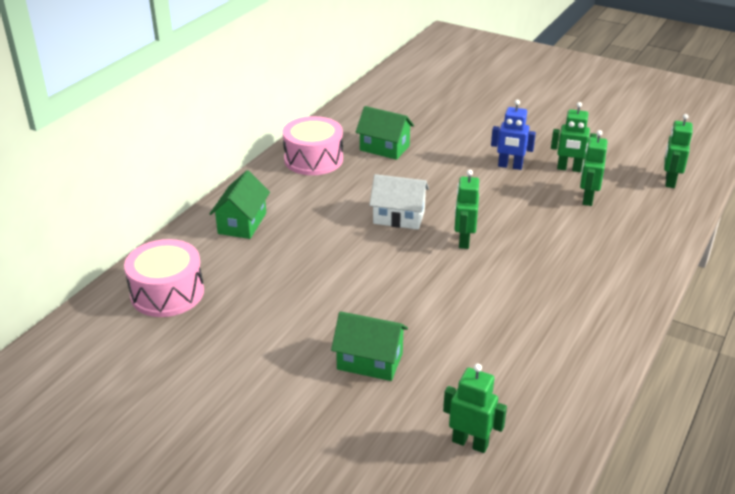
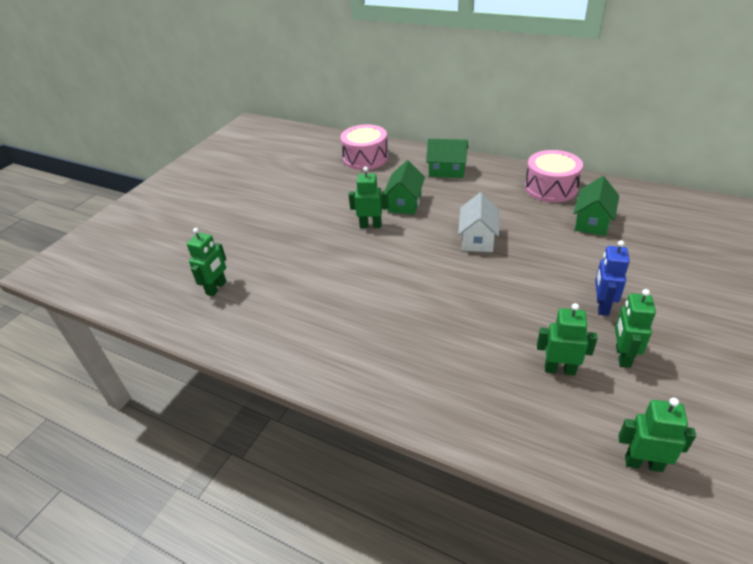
camera: 90 degrees right, 5 degrees up
green house [331,311,408,381] -> green house moved to [385,160,425,214]
green robot [454,170,479,249] -> green robot moved to [349,167,389,228]

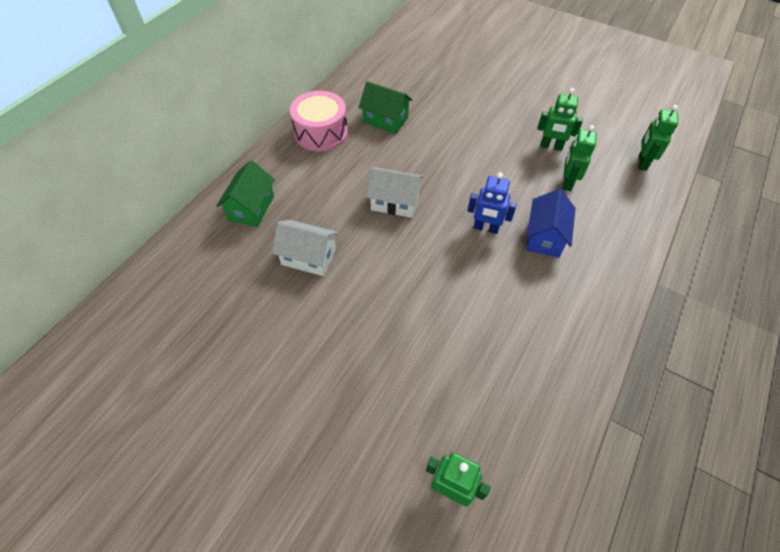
camera: 90 degrees left, 15 degrees up
pink drum [341,124,388,170] -> none
green robot [349,167,389,228] -> none
green house [385,160,425,214] -> white house [272,220,338,276]
blue robot [595,240,630,316] -> blue robot moved to [467,172,517,234]
none -> blue house [526,189,576,258]

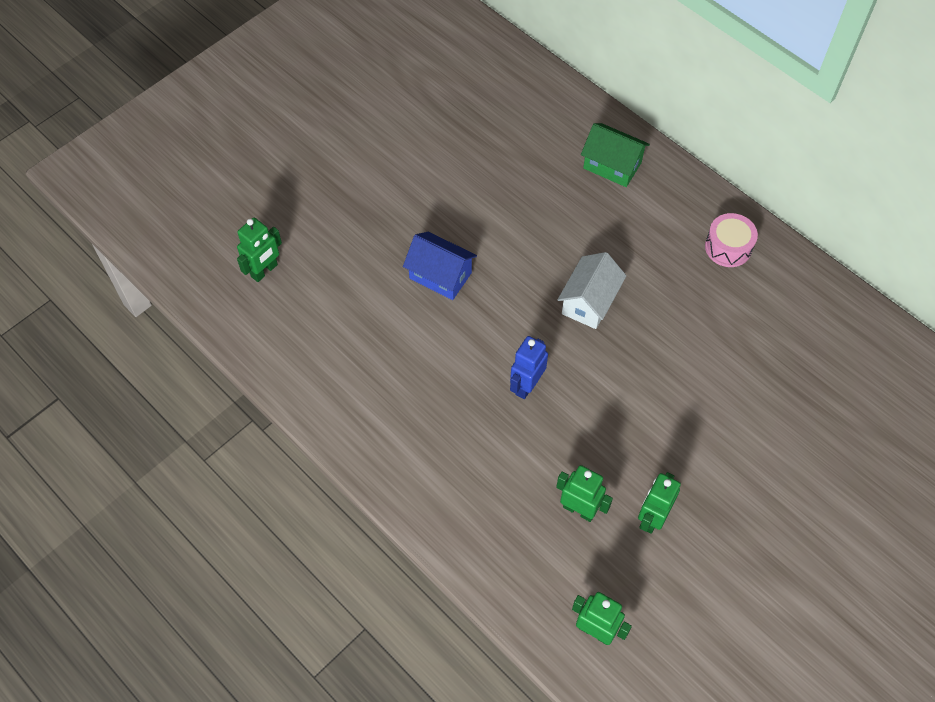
camera: 105 degrees right, 5 degrees up
white house [272,220,338,276] -> none
pink drum [290,91,348,152] -> pink drum [705,213,758,267], size x0.66
green house [358,81,413,134] -> none
blue house [526,189,576,258] -> blue house moved to [403,232,477,300]

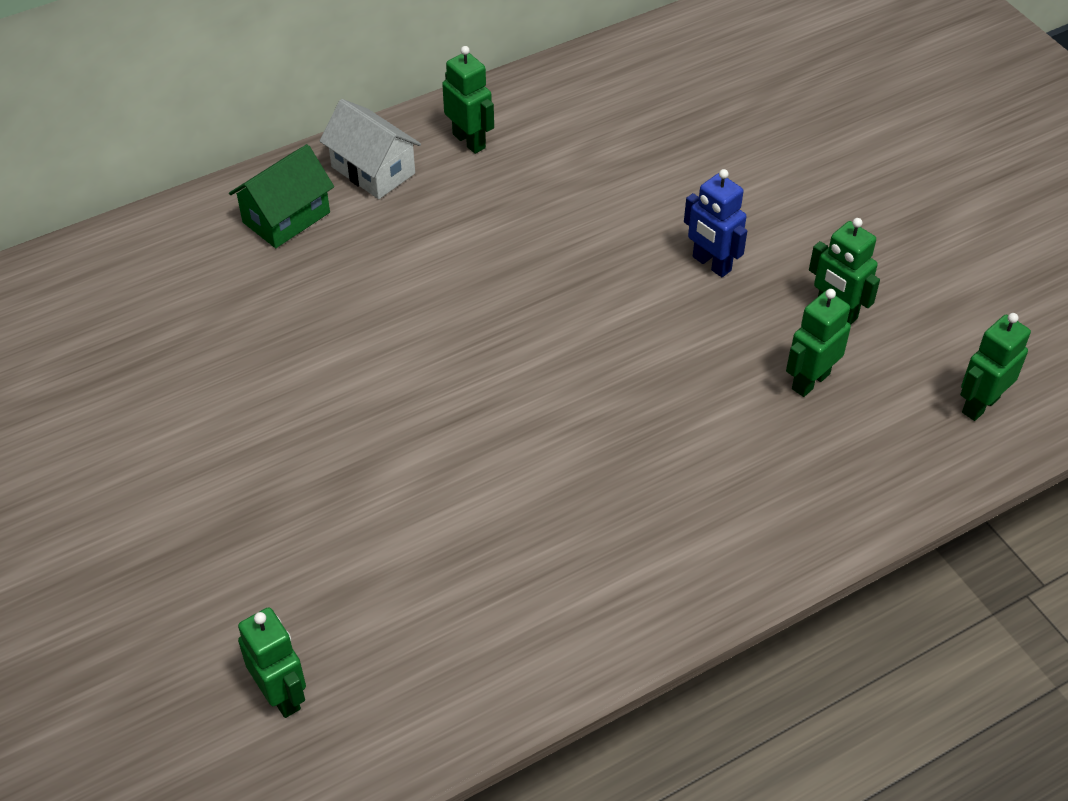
camera: 75 degrees left, 10 degrees down
blue house [403,232,477,300] -> none
blue robot [510,336,548,399] -> blue robot moved to [684,169,747,277]
white house [557,252,626,329] -> white house moved to [320,99,421,199]
pink drum [705,213,758,267] -> green robot [442,46,494,154]

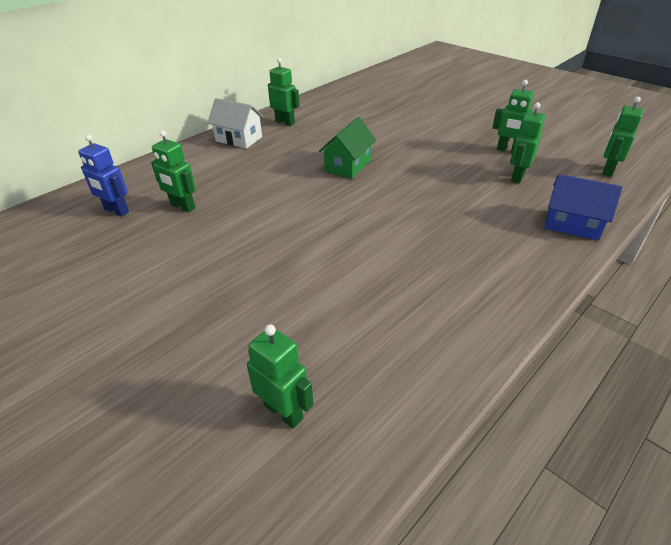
camera: 15 degrees left, 10 degrees down
green house [229,144,334,248] -> green house moved to [319,117,376,179]
blue robot [684,169,747,277] -> blue robot moved to [78,135,129,217]
none -> green robot [151,130,195,212]
none -> blue house [544,174,622,241]

